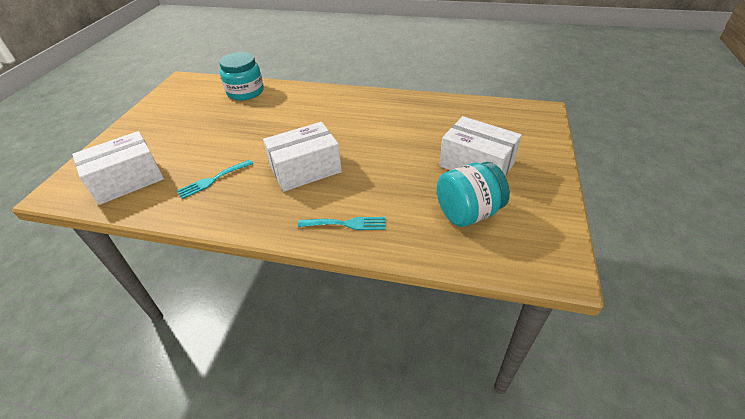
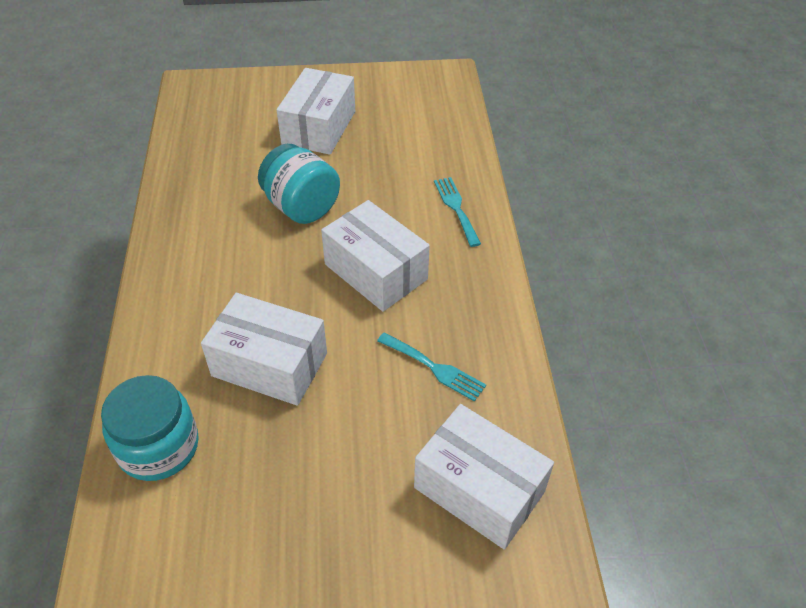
camera: 110 degrees left, 5 degrees up
turquoise jar [437,162,510,227] -> turquoise jar moved to [258,144,340,224]
none -> white box [201,293,327,406]

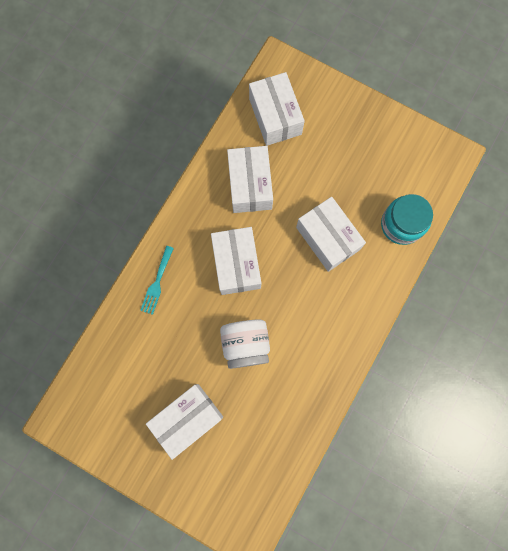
camera: 145 degrees left, 30 degrees up
turquoise jar [258,144,340,224] -> white jar [220,320,270,369]
turquoise fork [377,332,486,402] -> white box [227,146,273,213]

